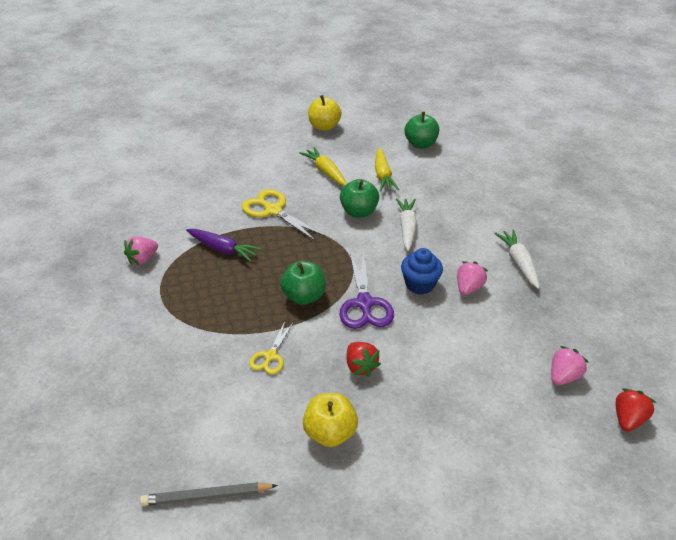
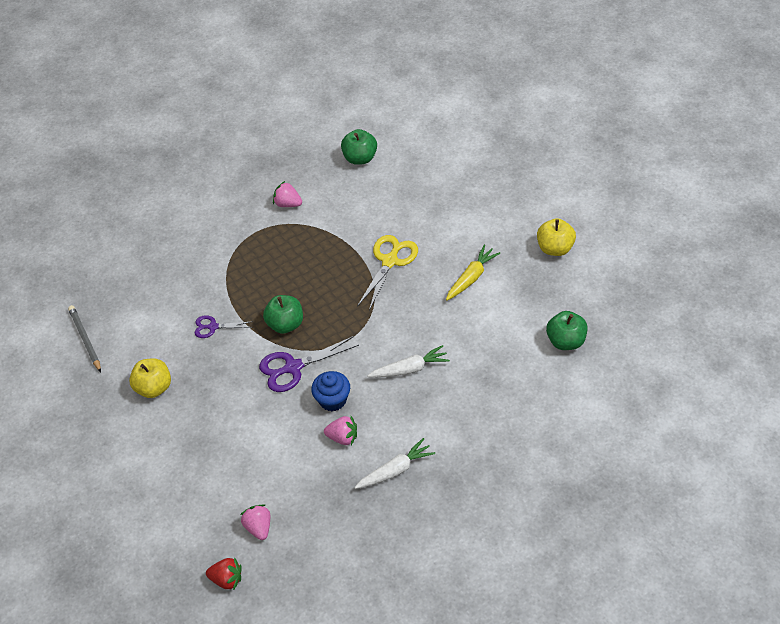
camera: 75 degrees right, 10 degrees up
purple carrot [186,229,262,262] -> none
yellow scissors [249,321,293,375] -> purple scissors [195,315,253,338]
green apple [340,179,379,218] -> green apple moved to [341,129,377,165]
red strawberry [347,342,381,377] -> none
yellow carrot [375,148,399,192] -> none
pink strawberry [551,346,589,385] -> pink strawberry turned 135 degrees counterclockwise [240,504,270,540]

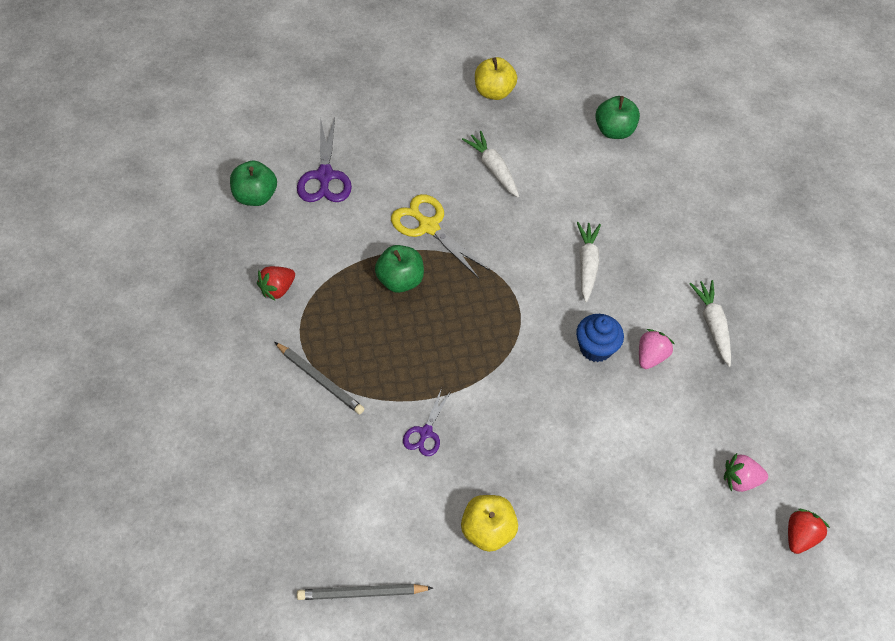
camera: 75 degrees left, 5 degrees up
purple scissors [259,336,359,392] -> purple scissors moved to [297,118,352,202]
green apple [263,295,303,334] -> green apple moved to [375,245,424,293]
pink strawberry [273,181,302,207] -> red strawberry [257,266,295,301]
yellow carrot [446,245,500,301] -> white carrot [462,131,519,197]
none -> grey pencil [275,342,365,414]

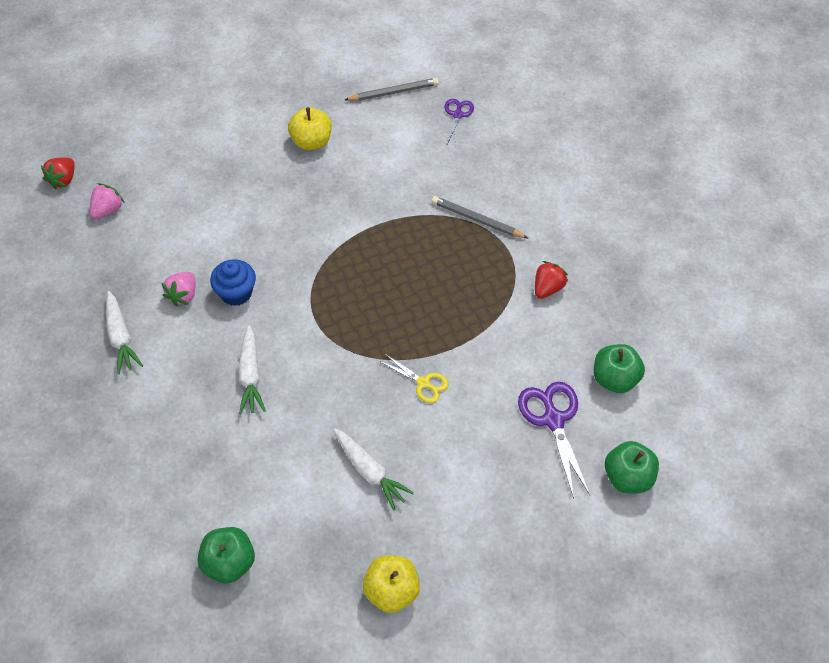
camera: 170 degrees right, 0 degrees up
green apple [375,245,424,293] -> green apple moved to [605,441,659,493]
yellow scissors [391,194,490,278] -> yellow scissors [381,354,449,403], size x0.59
purple scissors [403,388,451,456] -> purple scissors moved to [445,99,474,146]
pink strawberry [724,453,768,492] -> pink strawberry turned 45 degrees counterclockwise [89,183,125,219]

